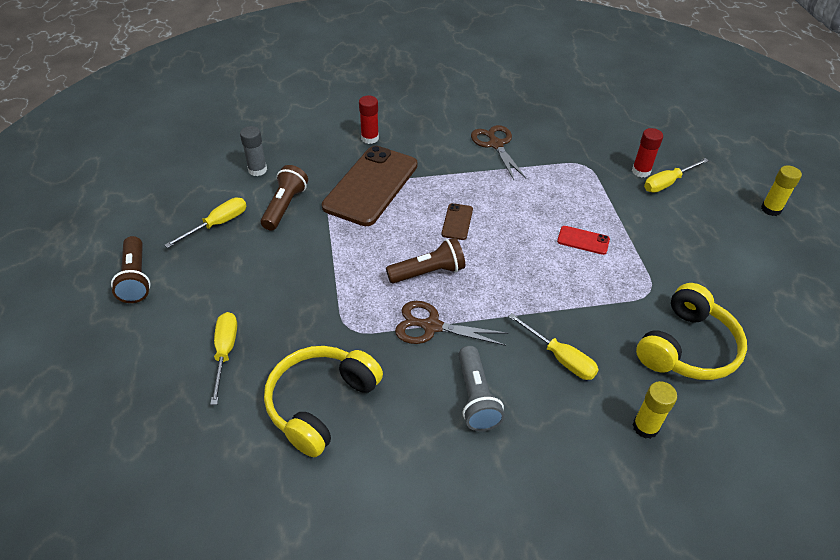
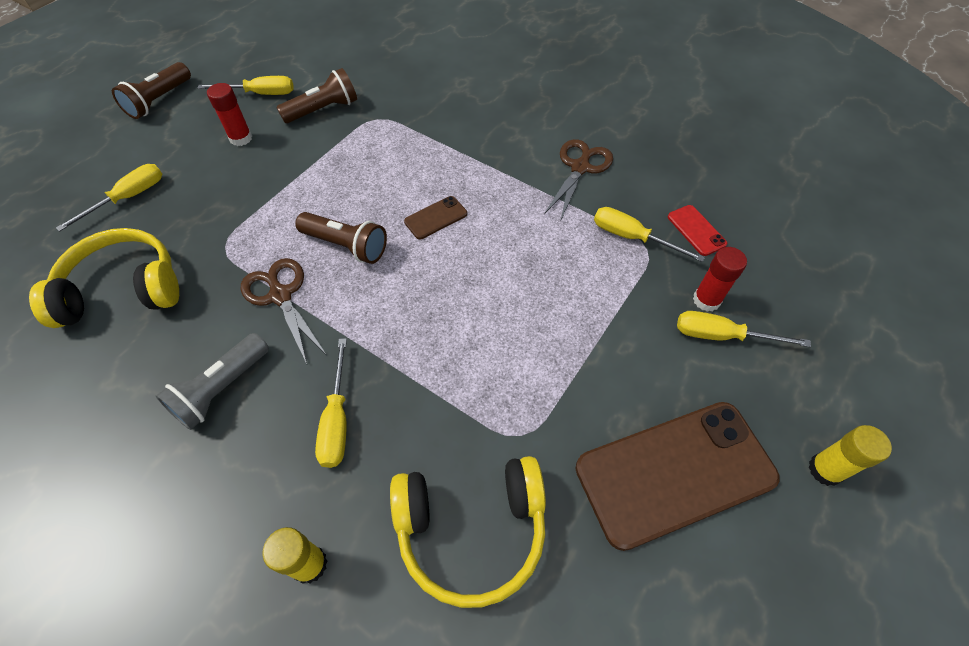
camera: 45 degrees right, 10 degrees up
grey glue stick [240,126,267,176] -> none
brown phone [322,146,418,226] -> brown phone moved to [575,402,780,551]
red glue stick [359,96,379,144] -> red glue stick moved to [207,83,253,146]
red phone [557,226,610,255] -> red phone moved to [668,205,727,256]
none -> yellow screwdriver [594,207,705,262]

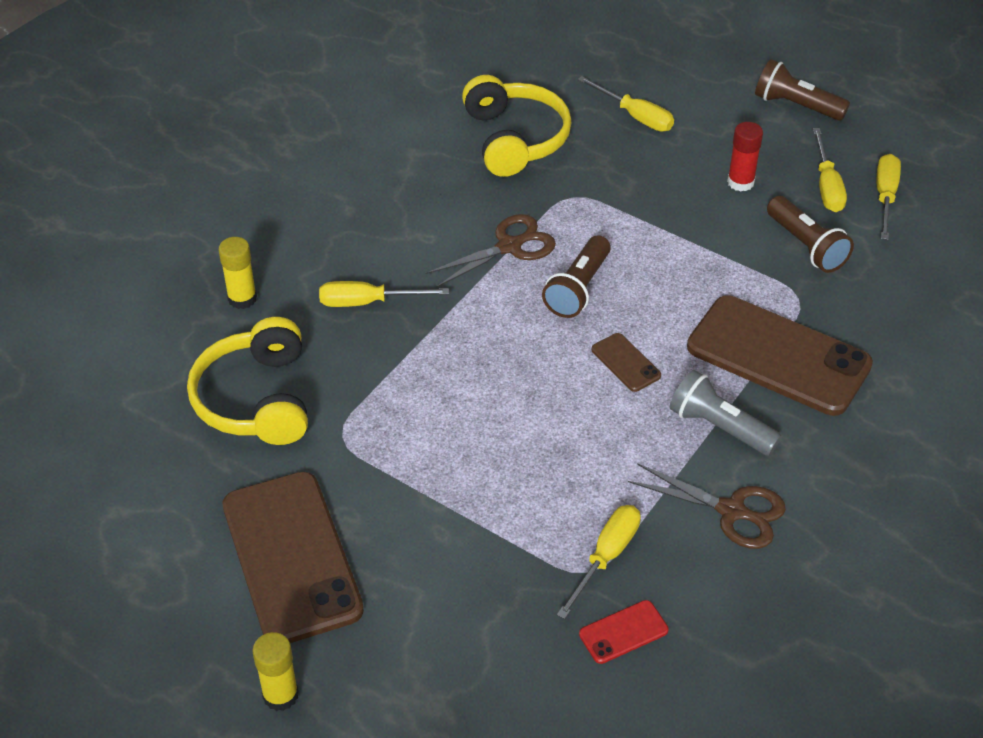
camera: 90 degrees right, 10 degrees down
grey flashlight [156,333,269,430] -> grey flashlight moved to [670,370,782,456]
yellow screwdriver [677,311,811,347] -> yellow screwdriver moved to [877,154,901,240]
red glue stick [693,247,747,312] -> none
none -> brown phone [687,295,873,416]

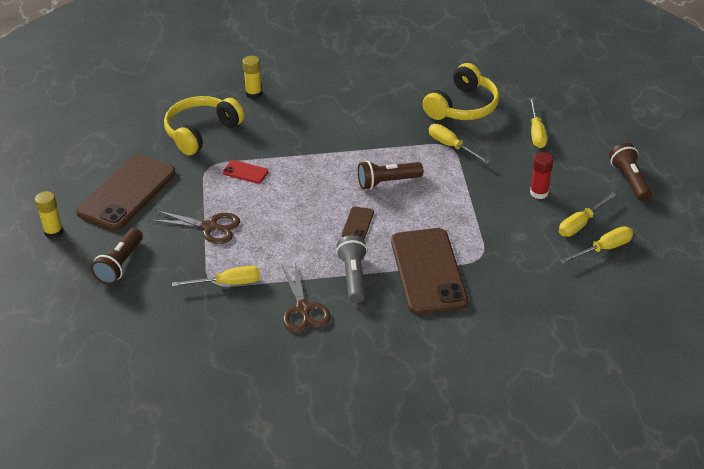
camera: 50 degrees right, 5 degrees down
yellow screwdriver [319,281,449,307] -> yellow screwdriver moved to [429,124,490,164]
brown scissors [425,214,556,288] -> brown scissors moved to [150,210,240,244]
red phone [579,600,668,664] -> red phone moved to [223,160,269,184]
brown flashlight [767,196,854,273] -> brown flashlight moved to [91,228,143,285]

